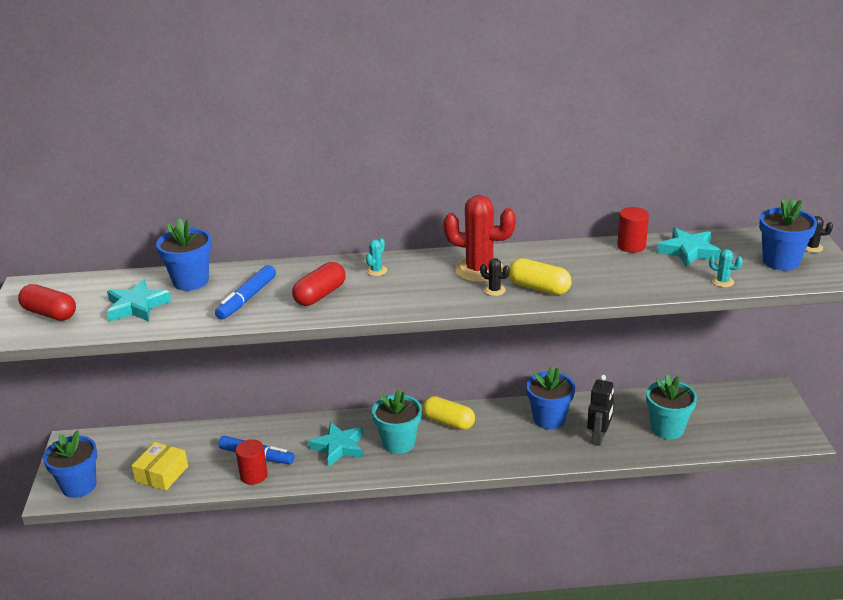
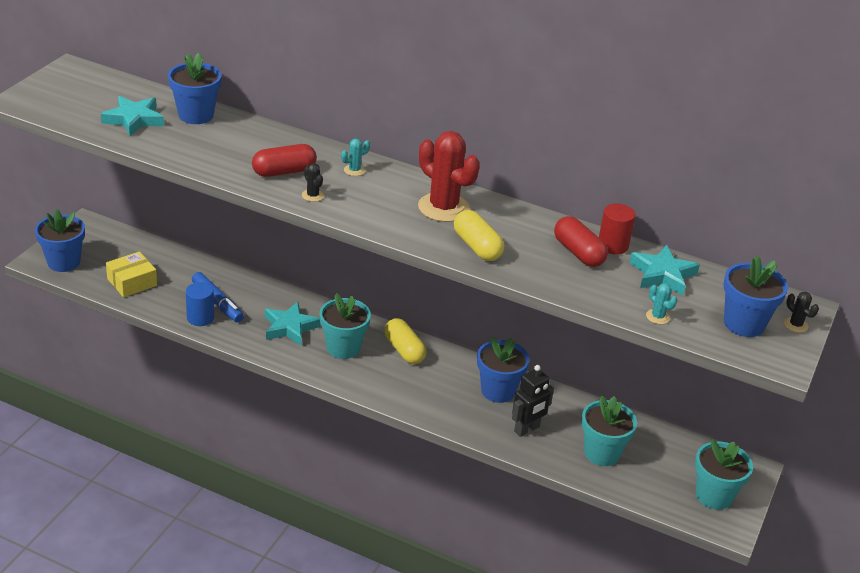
camera: 25 degrees right, 5 degrees up
red capsule [18,284,76,321] -> red capsule moved to [554,216,608,267]
blue marker [215,265,276,320] -> none
red cylinder [236,439,268,485] -> blue cylinder [186,282,214,326]
black cactus [480,258,510,296] -> black cactus moved to [302,163,324,202]
none -> turquoise flower pot [695,439,753,510]

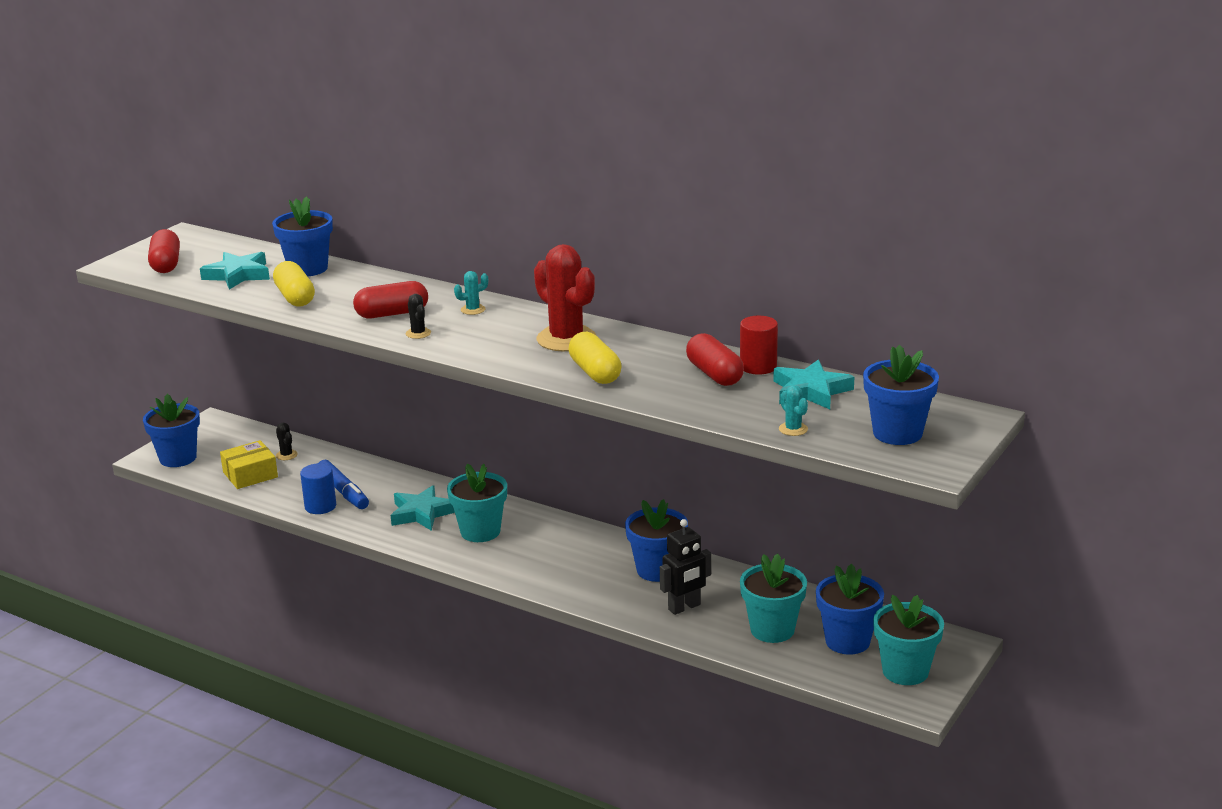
camera: 10 degrees right, 10 degrees down
yellow capsule [384,318,426,364] -> yellow capsule moved to [273,261,315,307]
black cactus [784,292,819,333] -> black cactus moved to [276,423,298,460]
none -> red capsule [148,229,180,273]
none -> blue flower pot [816,564,884,655]

